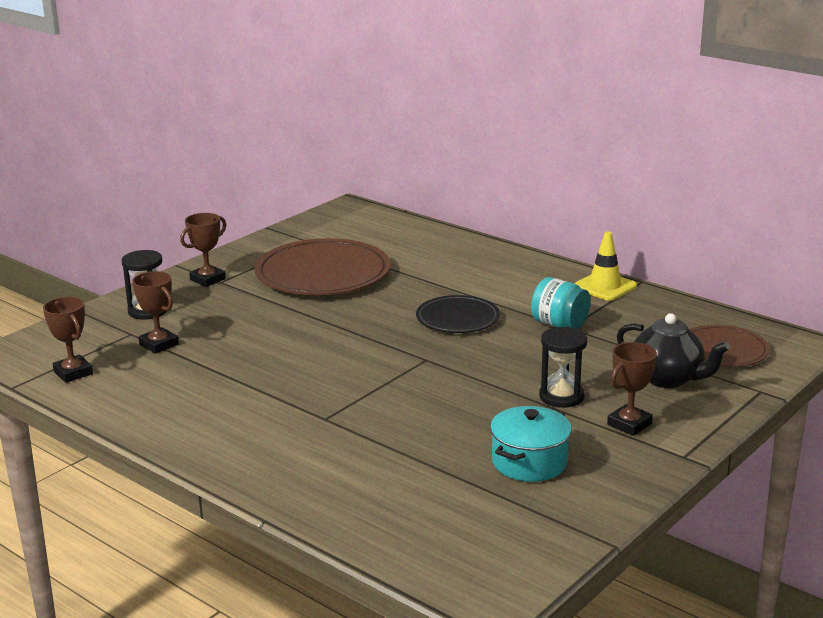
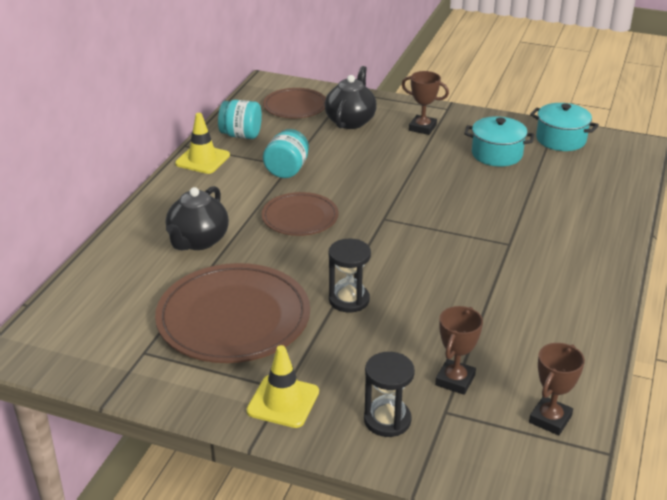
camera: 110 degrees left, 10 degrees up
brown trophy [180,213,226,287] -> yellow traffic cone [246,345,319,428]
black plate [416,295,500,333] -> brown plate [261,192,338,236]
black hourglass [539,327,587,408] -> black hourglass moved to [329,239,371,313]
none -> black teapot [166,186,229,250]
none -> turquoise jar [218,100,262,139]
none -> turquoise pot [530,103,599,151]

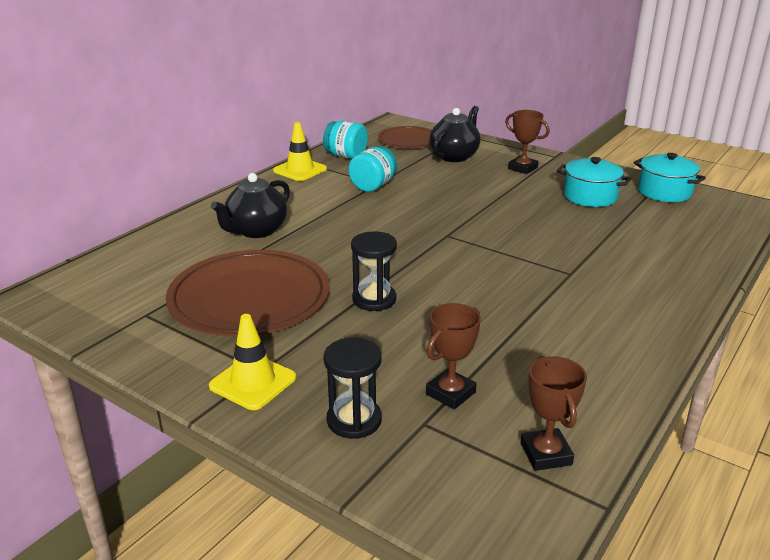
camera: 15 degrees right, 5 degrees down
brown plate [261,192,338,236] -> none
brown trophy [529,343,585,435] -> brown trophy turned 60 degrees counterclockwise [521,356,587,471]

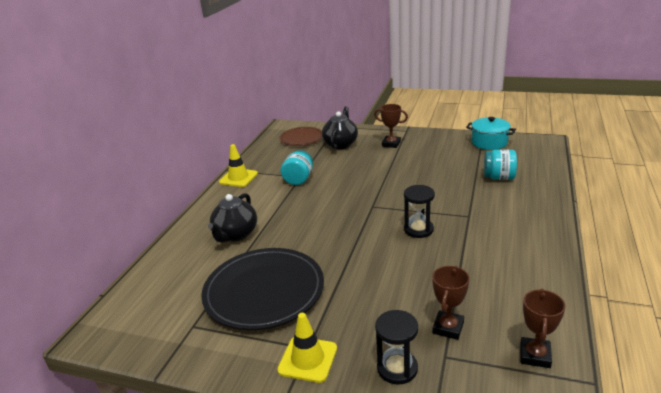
camera: 15 degrees left, 0 degrees up
brown plate [166,250,330,336] -> black plate [201,248,324,330]
turquoise jar [323,120,368,159] -> turquoise jar moved to [484,150,517,180]
black hourglass [351,231,397,311] -> black hourglass moved to [404,185,435,238]
brown trophy [521,356,587,471] -> brown trophy turned 45 degrees clockwise [520,289,566,368]
turquoise pot [557,157,631,207] -> none

